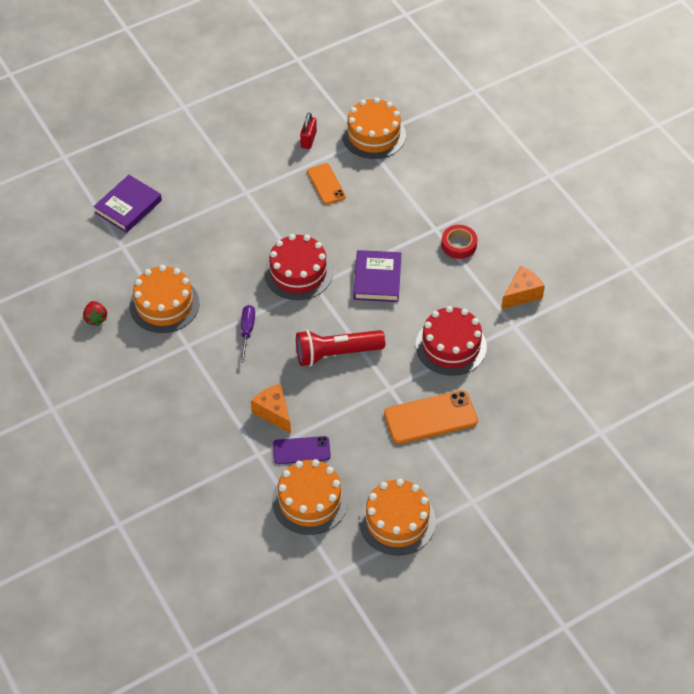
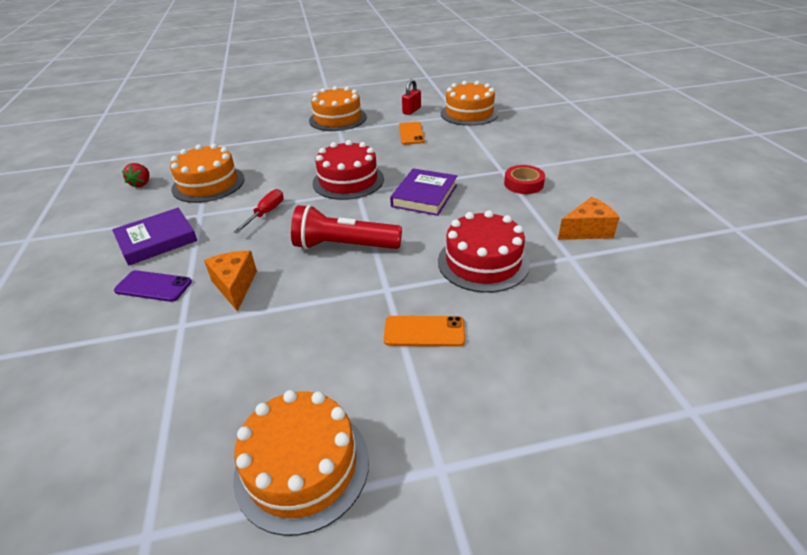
camera: 20 degrees right, 15 degrees down
purple book [93,175,162,233] -> purple book moved to [112,208,197,265]
purple screwdriver [240,305,255,363] -> red screwdriver [234,189,283,233]
orange cake [272,459,348,535] -> orange cake moved to [309,86,367,131]
purple phone [273,436,331,464] -> purple phone moved to [114,270,192,302]
orange phone [384,390,478,444] -> orange phone [384,316,465,347], size x0.63

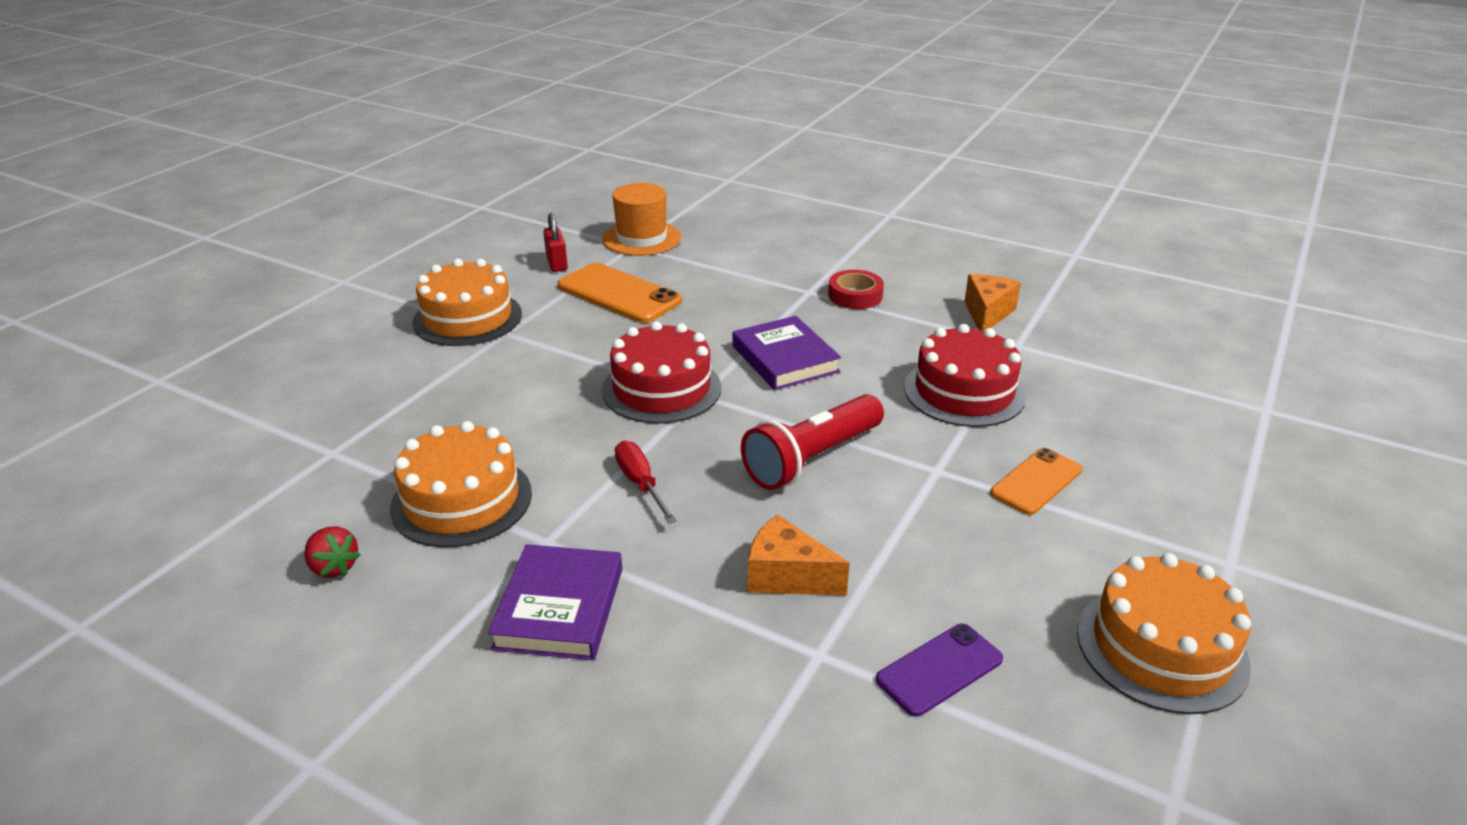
camera: 50 degrees left, 5 degrees down
purple phone [114,270,192,302] -> purple phone moved to [876,624,1003,717]
orange phone [399,122,425,144] -> orange phone [558,263,682,323], size x1.59
orange cake [441,81,499,126] -> orange hat [602,183,681,256]

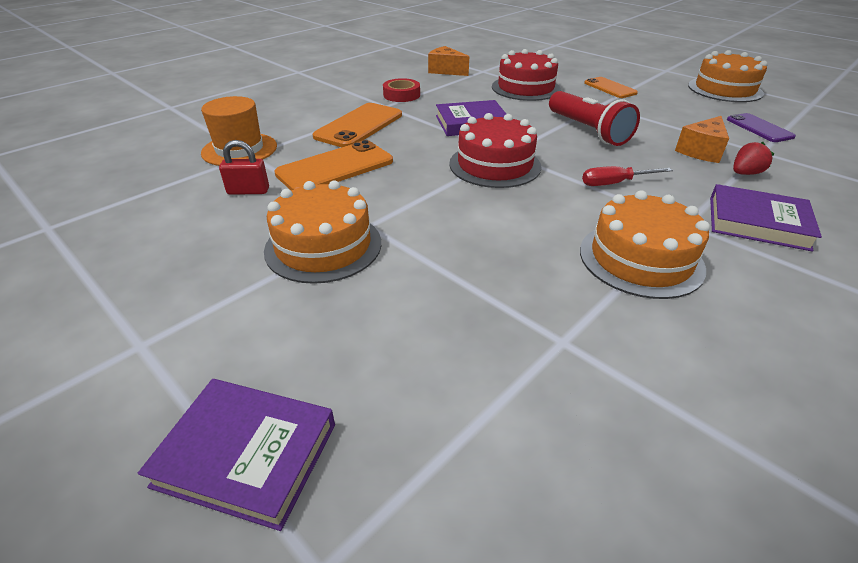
camera: 75 degrees left, 5 degrees up
red strawberry [304,527,361,578] -> red strawberry moved to [733,142,774,175]
none -> purple book [138,379,335,531]
none -> orange phone [313,103,402,147]

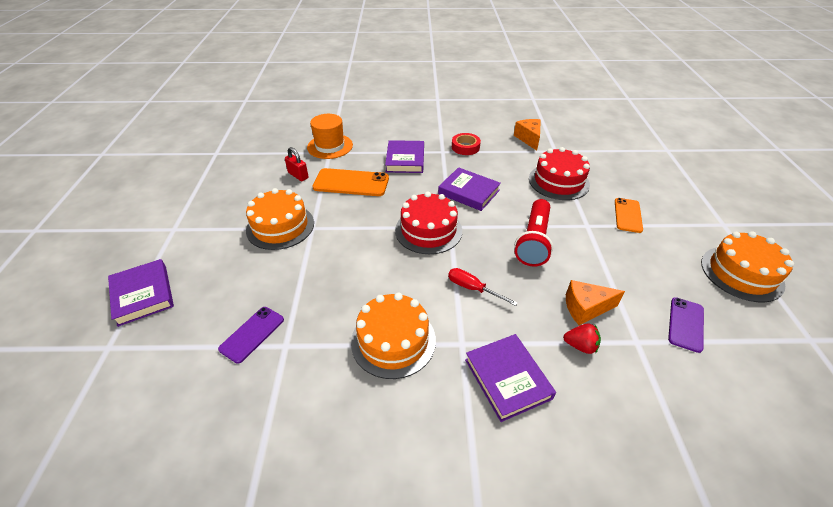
camera: 45 degrees right, 5 degrees up
orange phone [313,103,402,147] -> purple book [385,140,424,173]
none -> purple phone [218,307,284,364]

